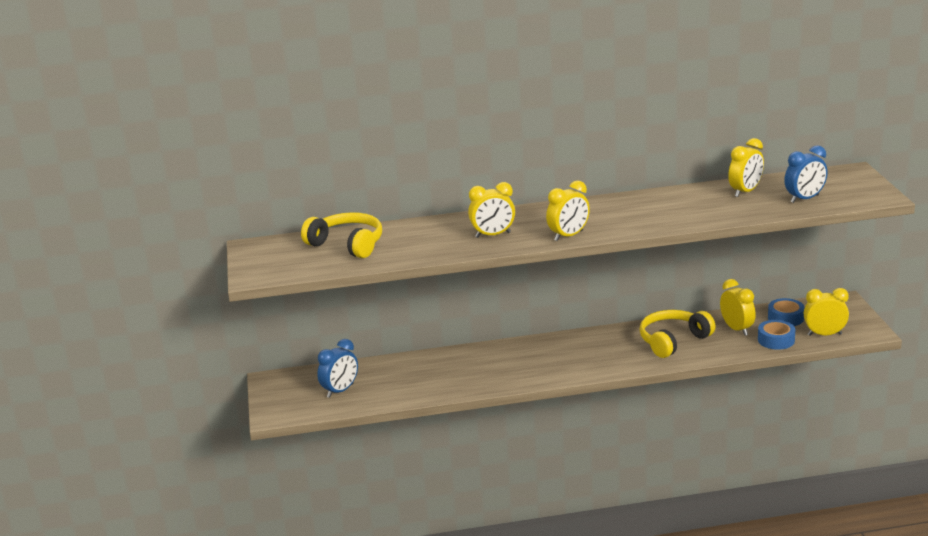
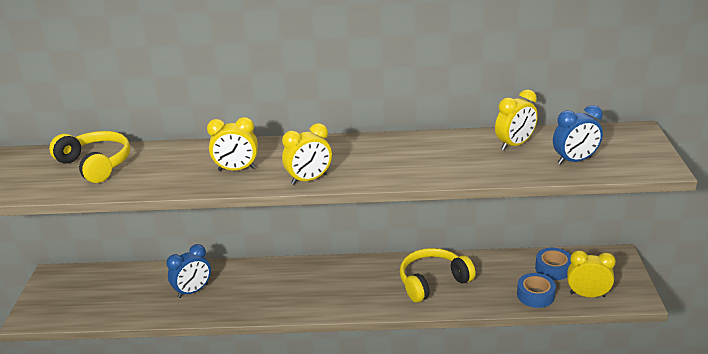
camera: 10 degrees right, 5 degrees up
blue clock [317,339,358,398] -> blue clock moved to [167,244,211,298]
yellow clock [720,279,756,336] -> none

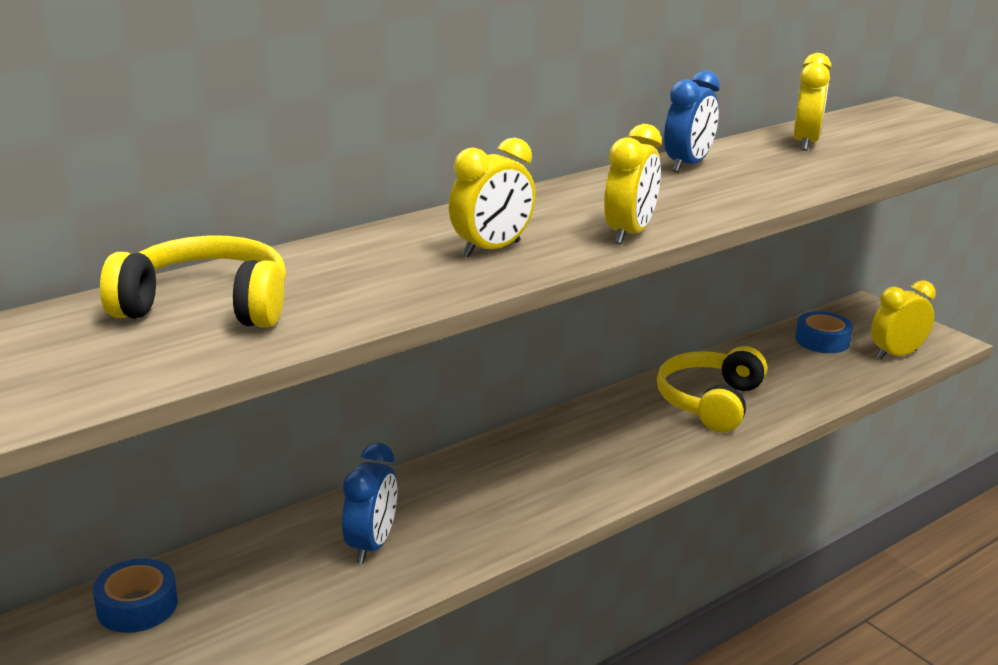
camera: 40 degrees left, 5 degrees down
blue tape [517,273,556,308] -> blue tape moved to [93,558,178,633]
blue clock [553,105,603,165] -> blue clock moved to [664,70,720,172]

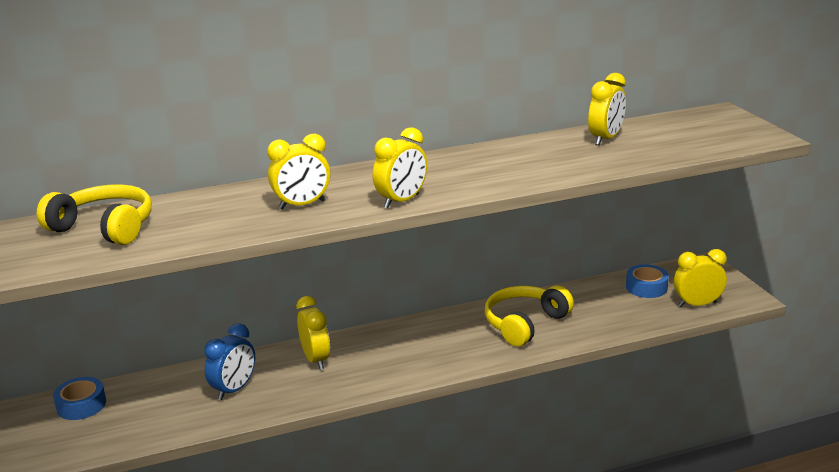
camera: 20 degrees right, 0 degrees up
blue clock [664,70,720,172] -> none
none -> yellow clock [296,296,330,370]

